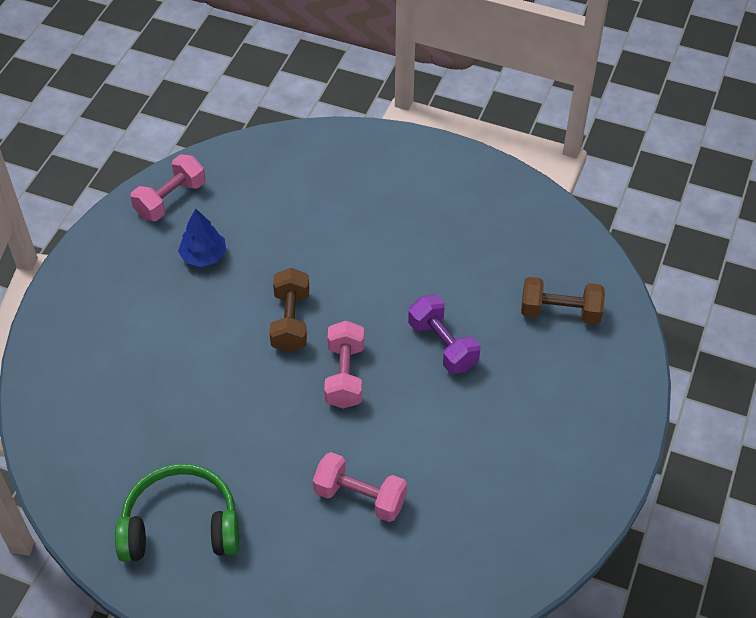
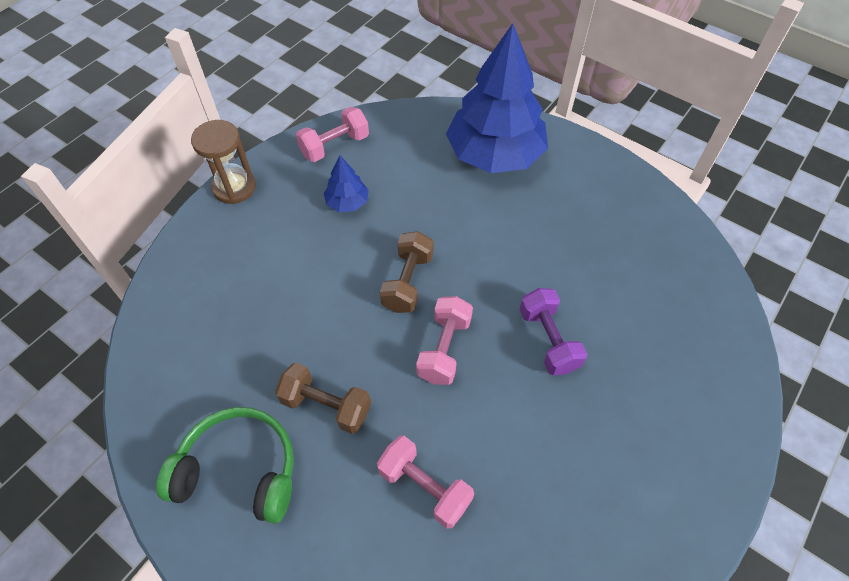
camera: 15 degrees right, 5 degrees up
brown dumbbell [521,277,605,324] -> brown dumbbell moved to [275,363,371,434]
none -> brown hourglass [191,120,256,204]
none -> blue tree [446,23,548,173]

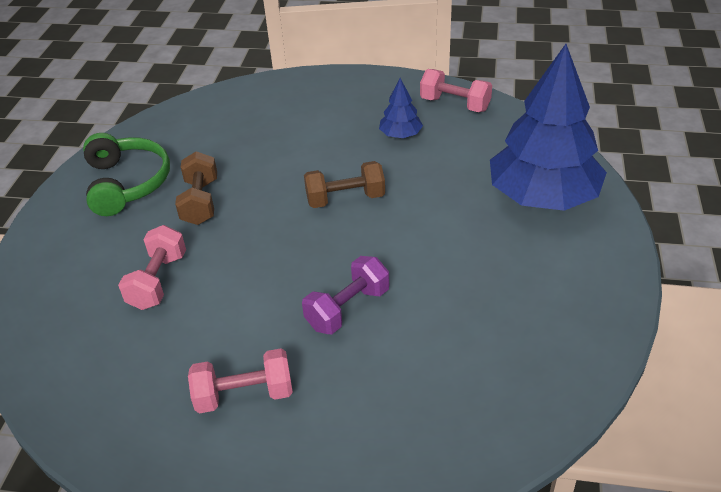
camera: 65 degrees right, 15 degrees down
brown hourglass [191,120,256,204] -> none
pink dumbbell [416,296,473,385] -> pink dumbbell moved to [188,348,293,413]

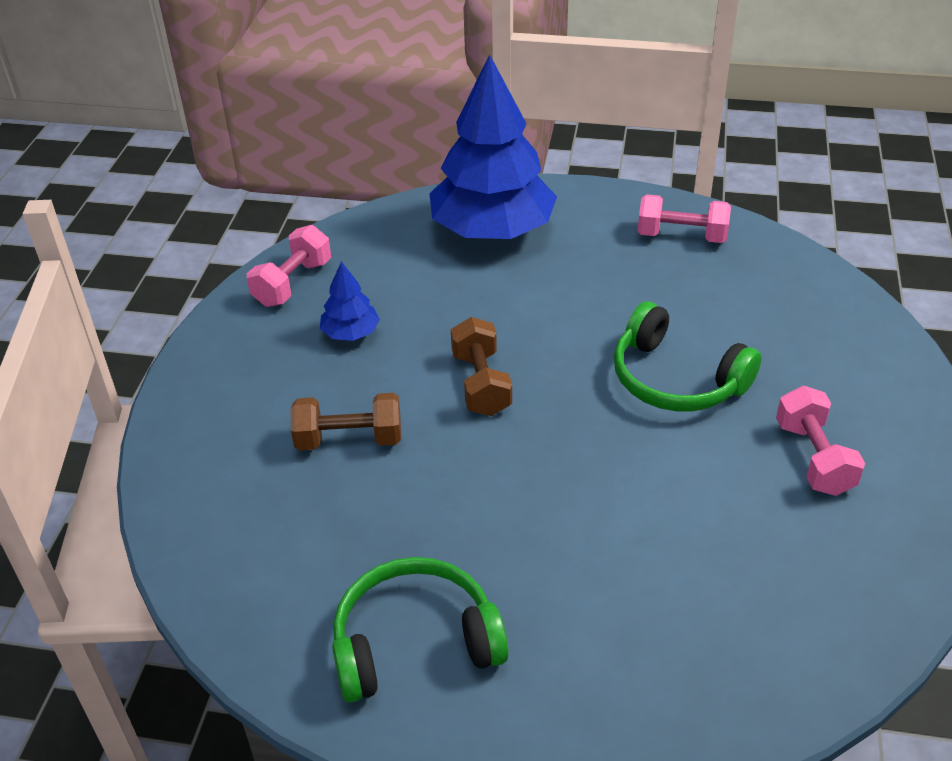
camera: 90 degrees left, 0 degrees up
pink dumbbell [118,225,186,310] -> pink dumbbell moved to [638,194,731,243]
brown dumbbell [175,151,217,225] -> brown dumbbell moved to [290,393,401,450]
purple dumbbell [302,256,389,334] -> green headphones [614,301,762,411]

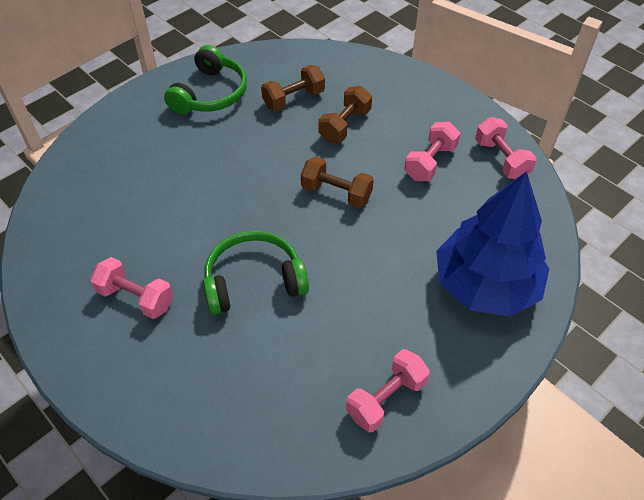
camera: 125 degrees right, 10 degrees up
blue tree [320,261,380,341] -> pink dumbbell [404,122,460,181]
none -> brown dumbbell [261,65,325,111]

